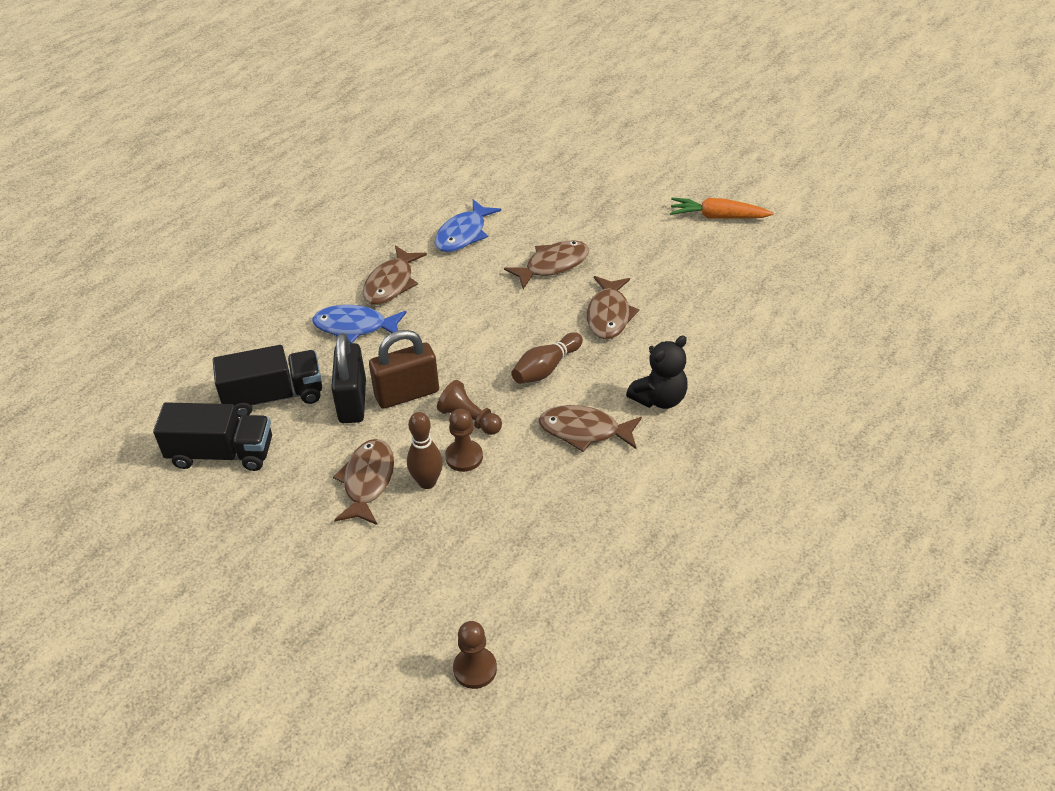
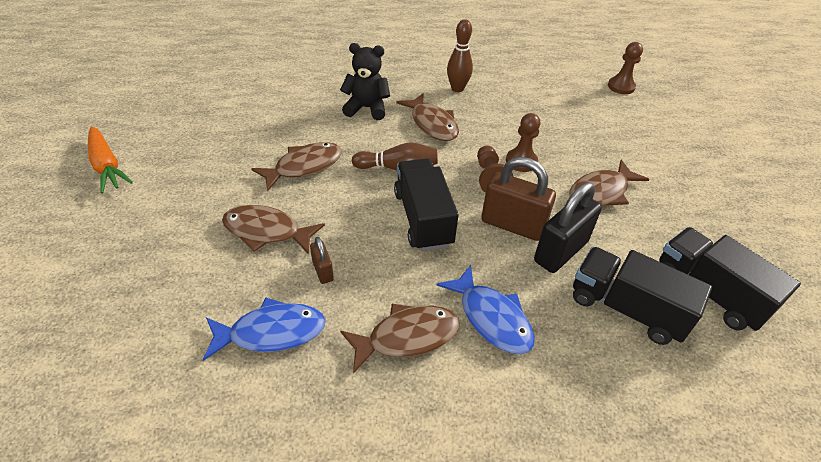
camera: 135 degrees left, 0 degrees up
brown bowling pin [407,412,443,489] -> brown bowling pin moved to [447,19,473,92]
none -> brown padlock [310,237,334,284]
none -> black truck [394,158,459,251]

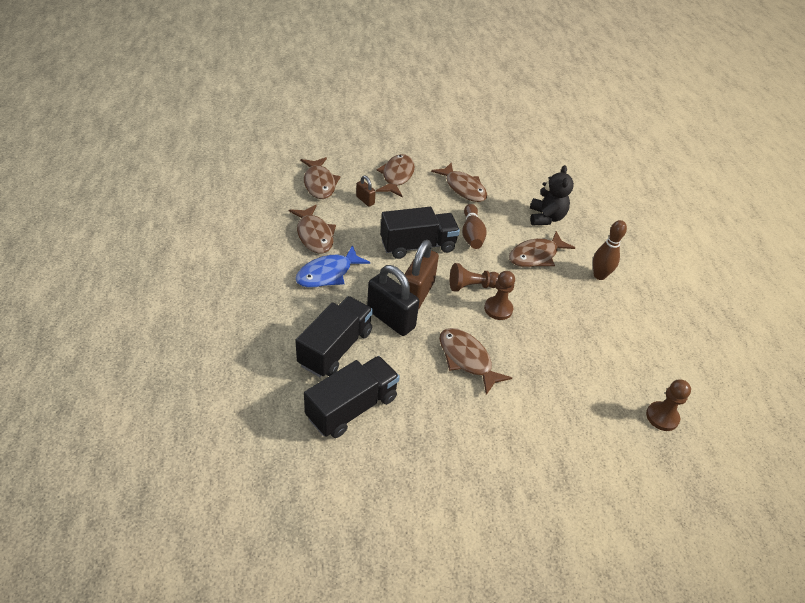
camera: 85 degrees right, 0 degrees up
orange carrot [88,126,133,193] -> none
blue fish [203,298,326,361] -> brown fish [301,157,341,199]
brown padlock [310,237,334,284] -> brown padlock turned 75 degrees clockwise [356,176,376,207]

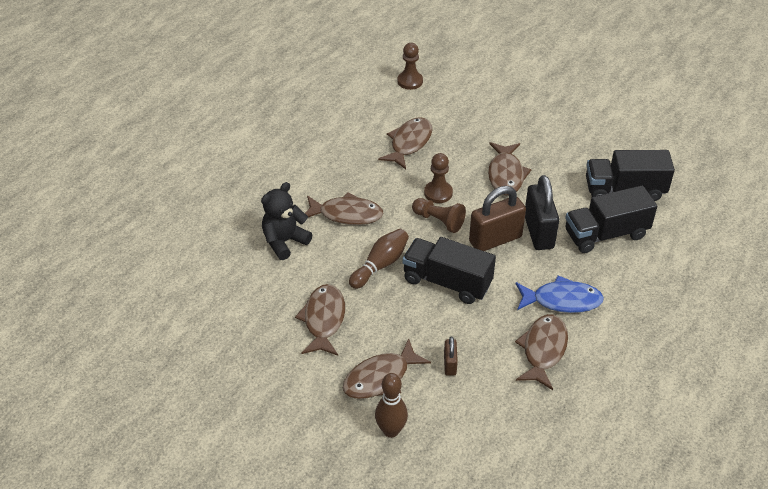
camera: 135 degrees left, 0 degrees up
brown fish [301,157,341,199] -> brown fish moved to [378,117,432,169]
brown bowling pin [593,220,627,280] -> brown bowling pin moved to [375,373,408,438]

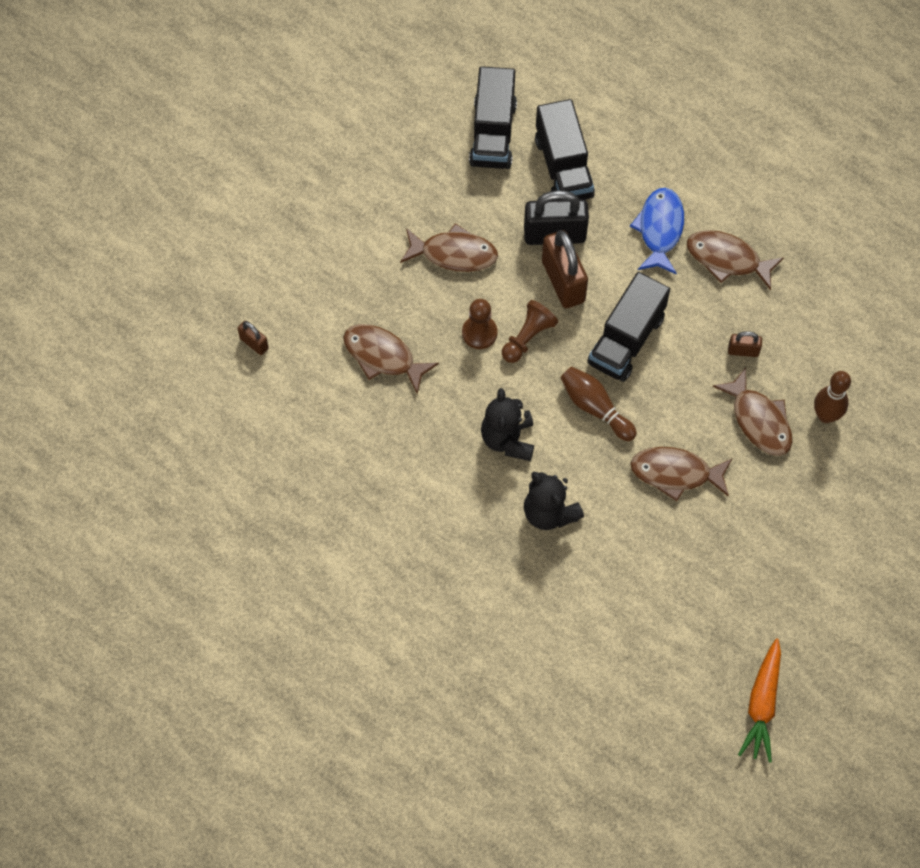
camera: 85 degrees left, 20 degrees up
brown fish [305,192,384,225] -> black teddy bear [481,388,534,461]
brown pawn [397,43,423,90] -> brown padlock [237,321,269,355]
none -> orange carrot [738,638,781,763]

